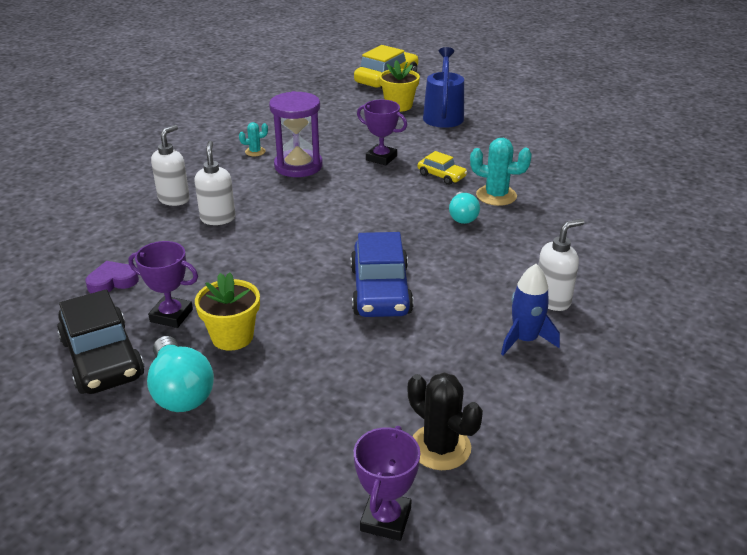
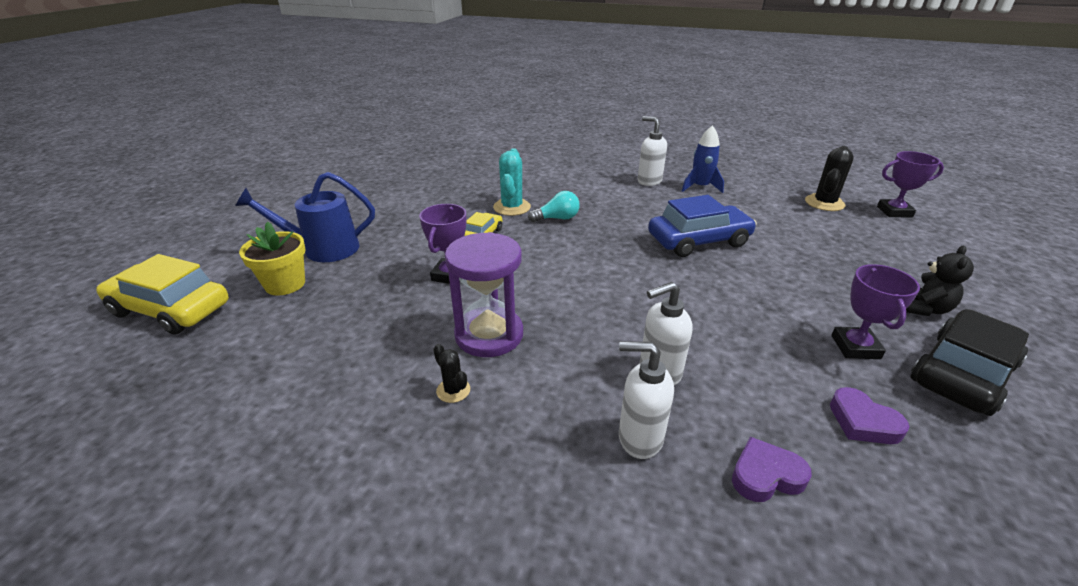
camera: 105 degrees left, 0 degrees up
turquoise light bulb [147,336,214,412] -> black teddy bear [906,246,974,316]
yellow flower pot [195,272,260,351] -> none
turquoise cactus [239,122,268,156] -> black cactus [433,344,470,403]
none -> purple heart [732,437,812,502]

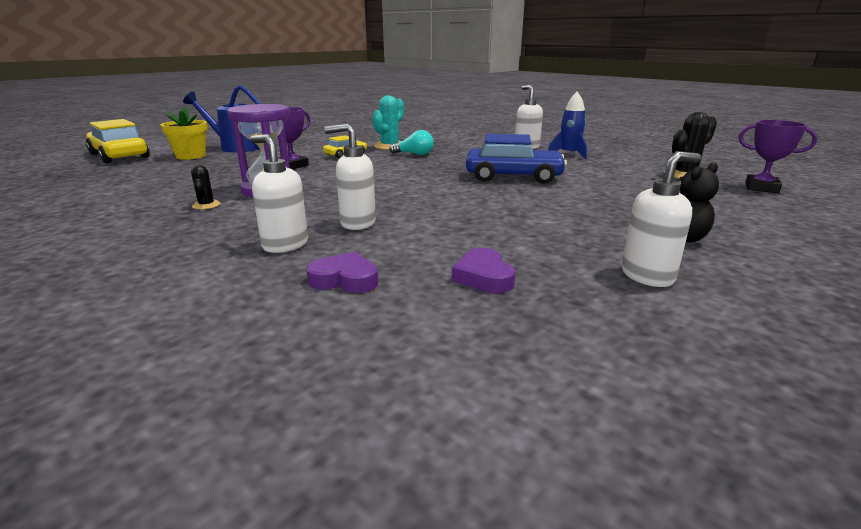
camera: 25 degrees right, 10 degrees down
purple trophy [831,264,920,359] -> none
black car [910,309,1029,416] -> white soap dispenser [622,151,701,287]

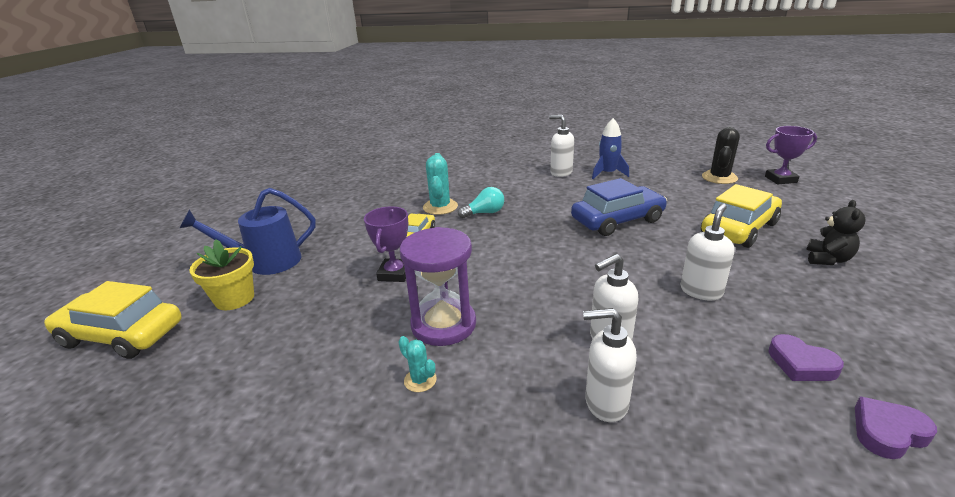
camera: 30 degrees left, 5 degrees up
black cactus [191,165,220,210] -> turquoise cactus [398,336,437,392]
purple heart [306,251,378,293] -> purple heart moved to [855,397,937,459]
white soap dispenser [622,151,701,287] -> white soap dispenser moved to [680,204,734,301]
none -> yellow car [701,184,782,248]

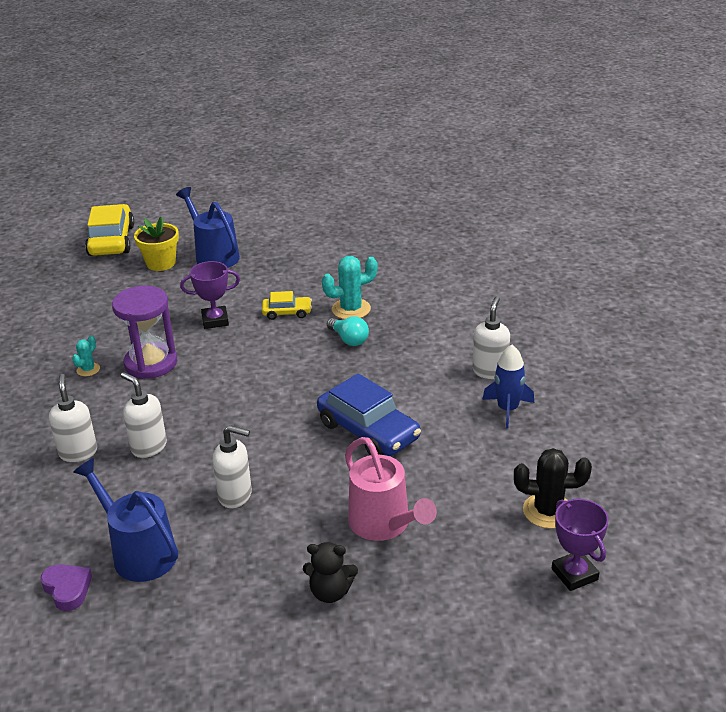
camera: 70 degrees right, 5 degrees up
yellow car [701,184,782,248] -> pink watering can [345,437,437,541]
purple heart [768,334,844,381] -> blue watering can [73,458,178,582]

